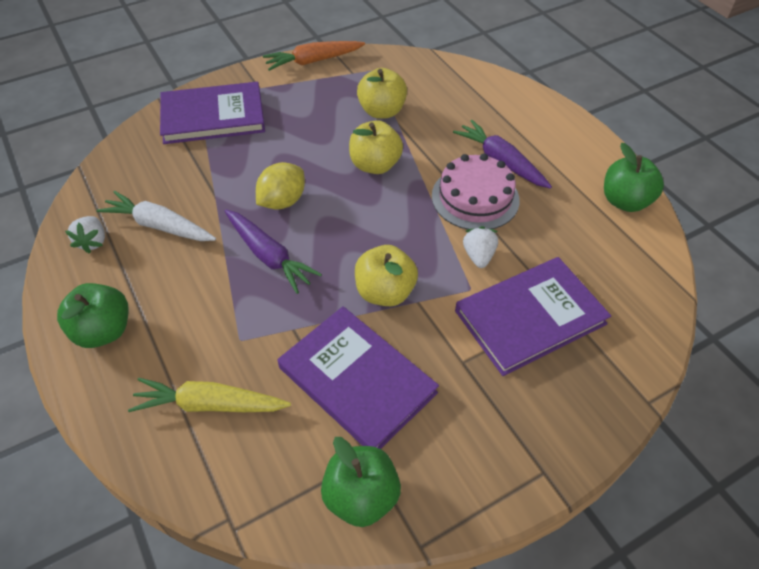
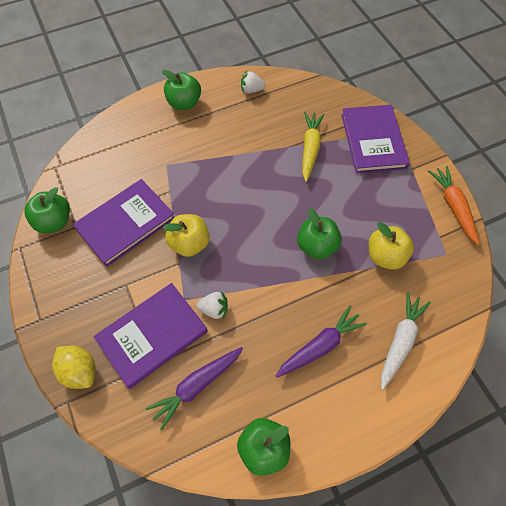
camera: 95 degrees right, 10 degrees up
white carrot [96,191,216,241] -> white carrot moved to [381,292,431,390]
yellow carrot [128,378,291,412] -> yellow carrot moved to [302,112,324,182]
purple carrot [225,210,322,294] -> purple carrot moved to [146,347,243,430]
yellow lemon [256,162,305,210] -> yellow lemon moved to [52,346,96,389]
yellow apple [349,120,403,174] -> green apple [297,208,342,260]
pink cake [432,154,520,230] -> none
purple book [455,257,611,376] -> purple book turned 75 degrees clockwise [94,283,208,389]

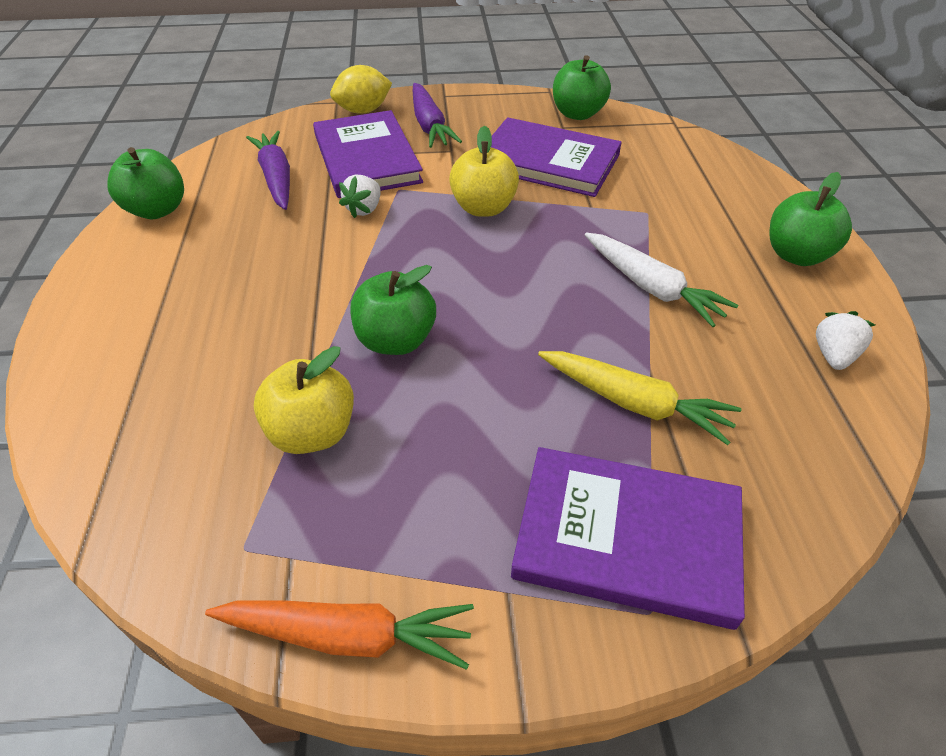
camera: 110 degrees right, 15 degrees down
purple book [73,179,175,267] -> purple book turned 45 degrees counterclockwise [491,117,622,197]
purple carrot [276,305,367,378] -> purple carrot moved to [413,83,462,148]
white carrot [381,292,431,390] -> white carrot moved to [585,233,738,327]

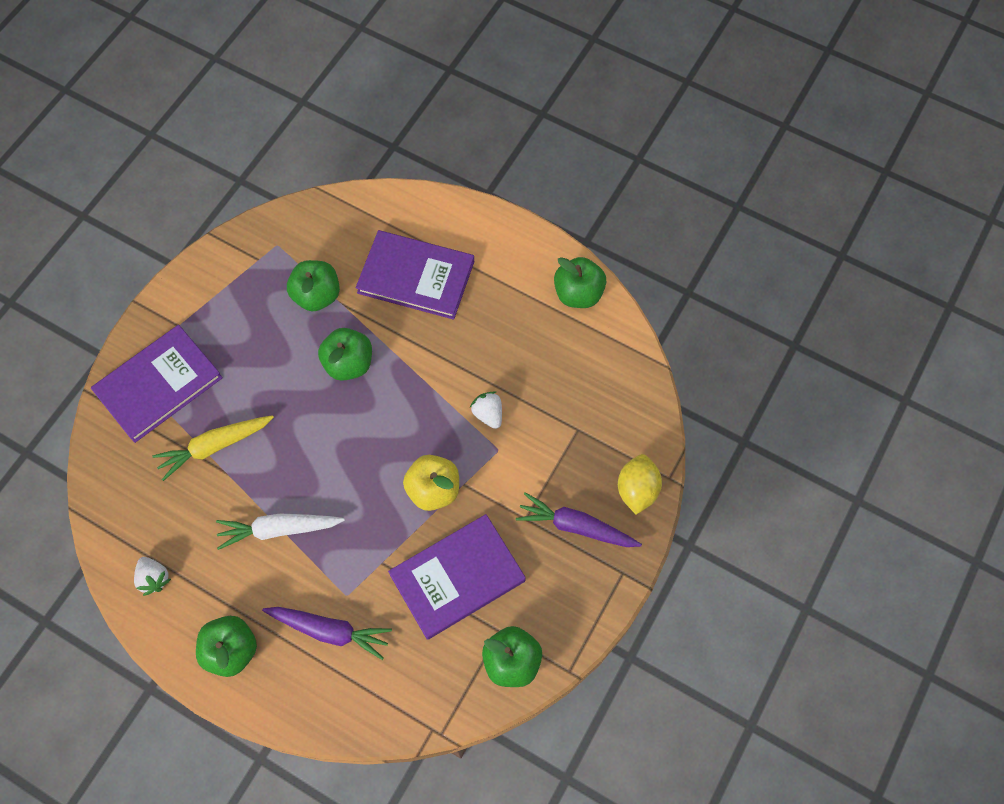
camera: 125 degrees right, 20 degrees up
orange carrot [205,600,474,670] -> none
purple carrot [246,131,290,210] -> purple carrot moved to [262,607,392,660]
yellow apple [254,346,354,454] -> green apple [287,260,340,312]
purple book [313,110,423,198] -> purple book moved to [356,230,474,320]

